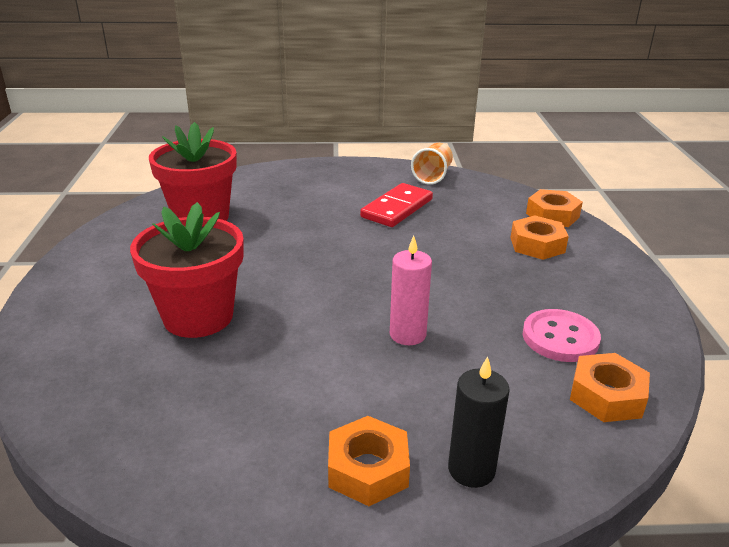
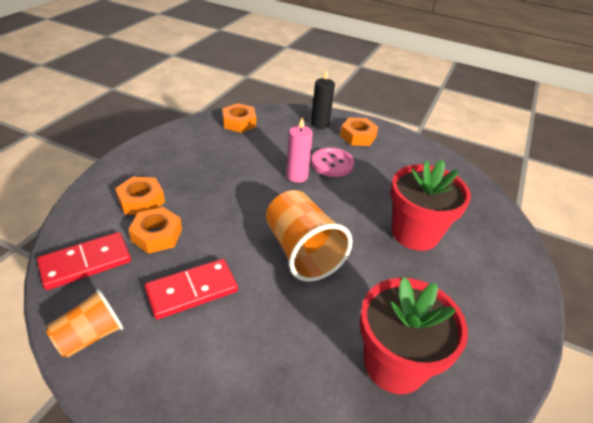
camera: 155 degrees left, 10 degrees up
pink button [523,309,601,362] -> pink button moved to [311,147,354,177]
orange nut [526,189,583,227] -> orange nut moved to [128,207,182,254]
none -> red domino [37,232,131,290]
none -> orange cup [266,190,353,282]

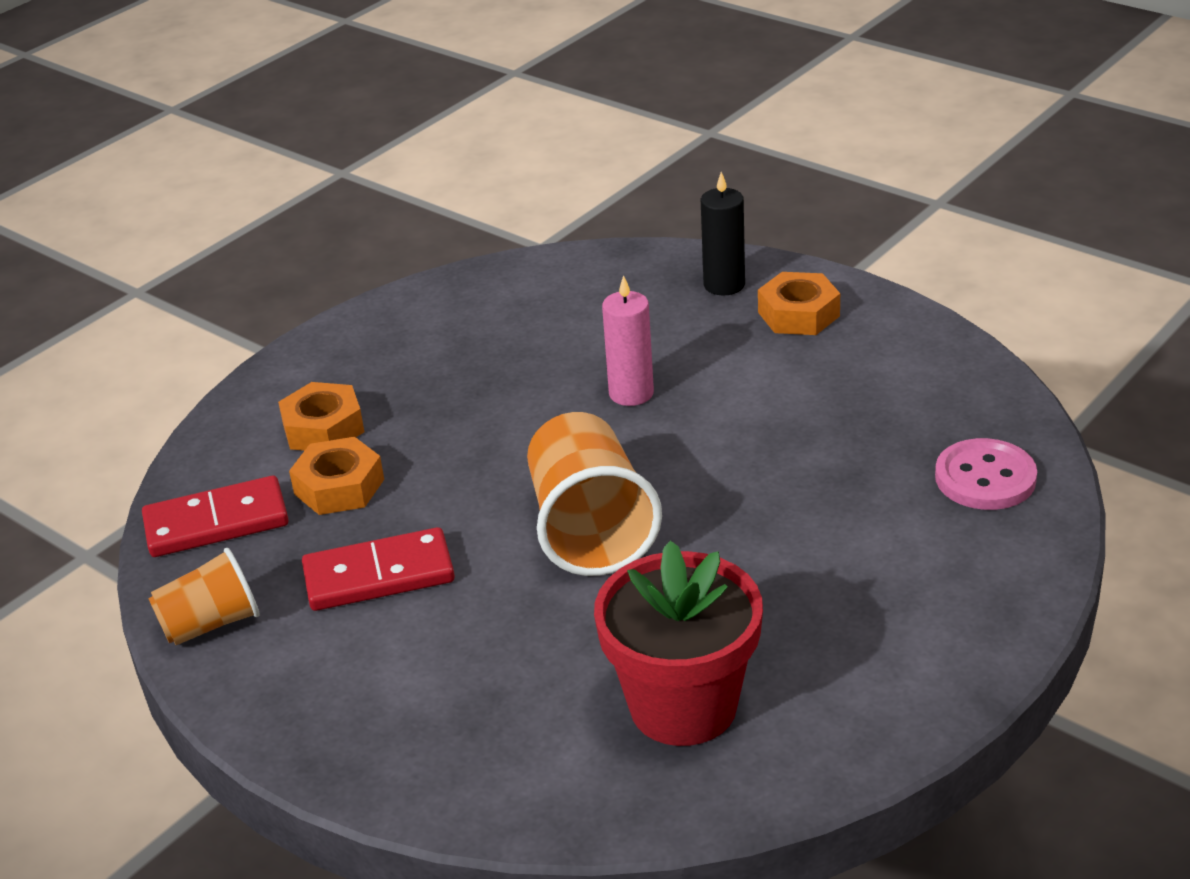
camera: 20 degrees right, 5 degrees down
orange nut [222,103,256,133] -> none
pink button [311,147,354,177] -> pink button moved to [935,438,1037,510]
red flower pot [391,160,471,251] -> none

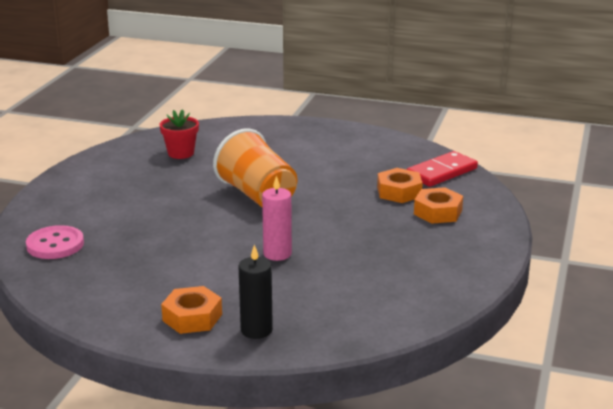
camera: 155 degrees right, 10 degrees down
orange cup [148,548,260,645] -> none
red domino [302,527,455,611] -> none
red flower pot [594,540,763,746] -> red flower pot [160,109,199,159], size x0.57

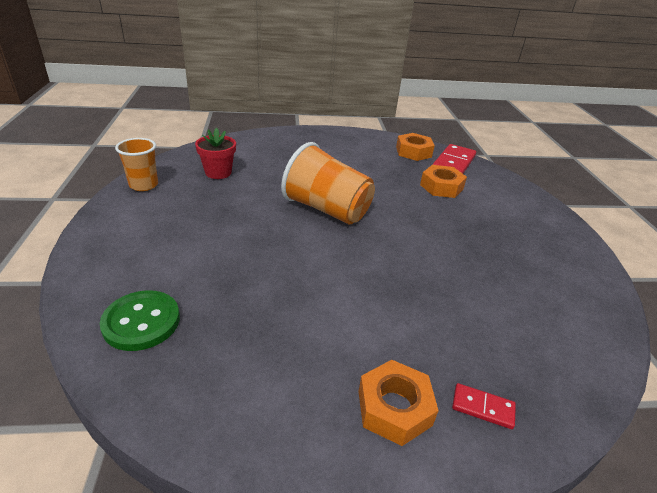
camera: 25 degrees left, 10 degrees up
pink button [26,225,84,259] -> green button [100,290,180,351]
black candle [238,244,273,339] -> red domino [452,383,516,429]
pink candle [262,175,292,261] -> none
orange nut [414,187,463,224] -> orange nut moved to [396,133,435,161]
none -> orange cup [115,138,158,191]

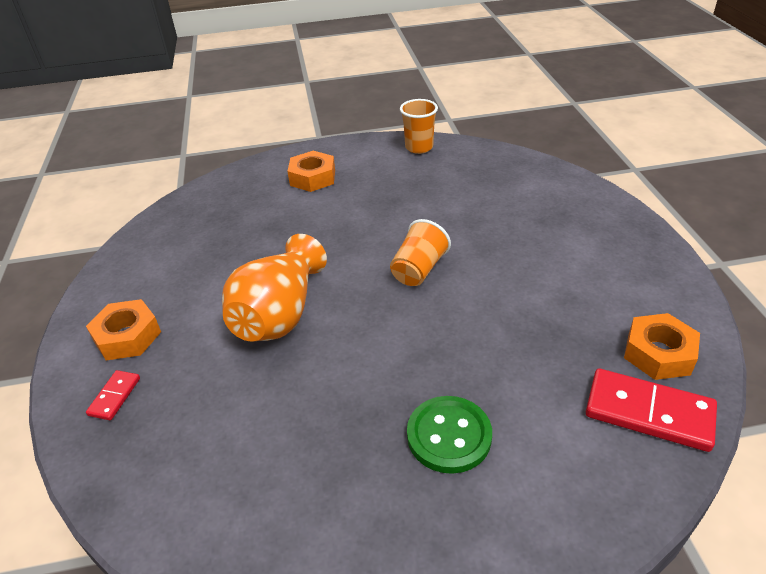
camera: 90 degrees right, 5 degrees up
green button [100,290,180,351] -> green button moved to [407,396,492,474]
red flower pot [195,128,236,179] -> none
orange cup [281,142,375,225] -> orange cup [390,219,451,286], size x0.60
orange nut [420,165,467,198] -> orange nut moved to [288,151,335,192]
none -> orange vase [222,234,327,341]

